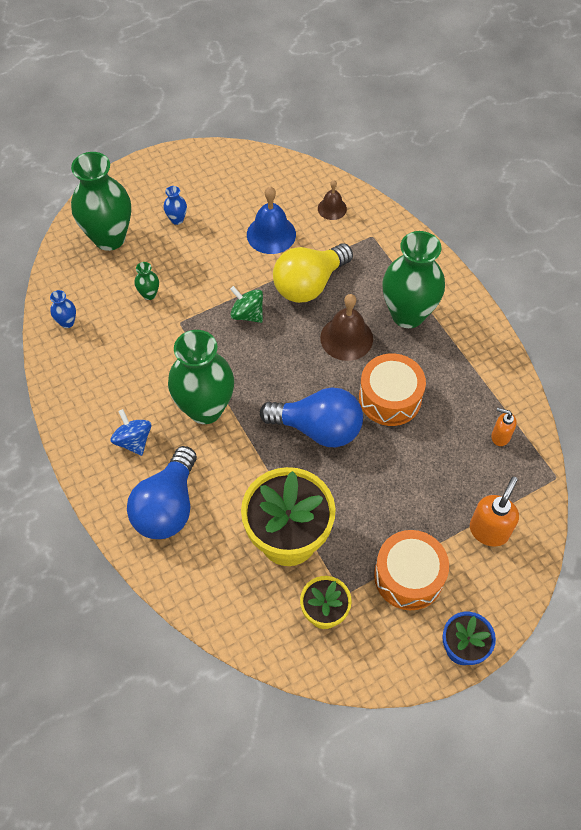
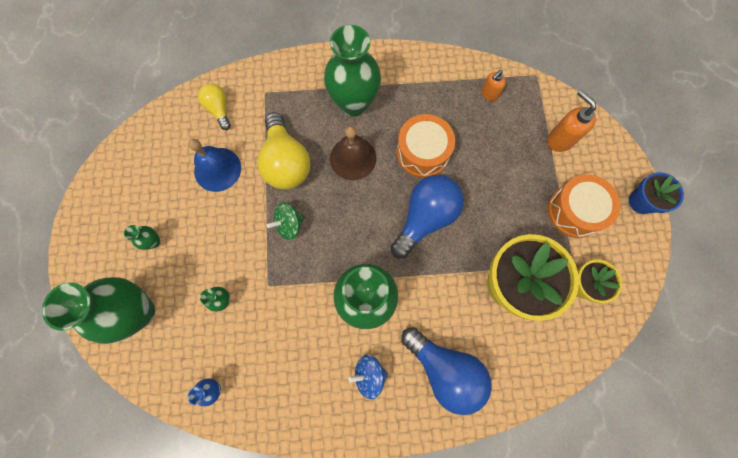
camera: 65 degrees left, 15 degrees up
blue vase [163,186,187,225] -> green vase [124,225,161,250]
brown bell [318,180,347,220] -> yellow light bulb [198,83,231,130]

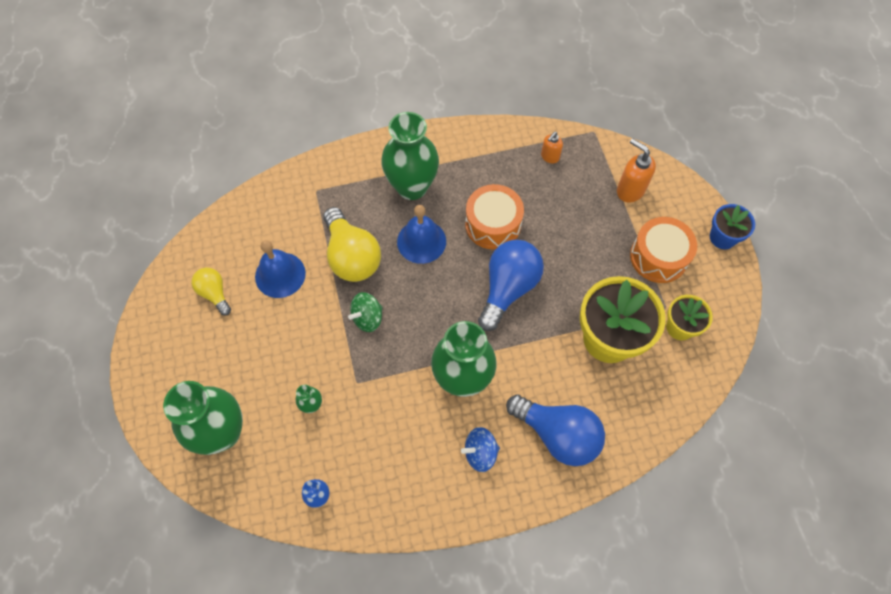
camera: 10 degrees left, 10 degrees down
green vase [124,225,161,250] -> none
yellow light bulb [198,83,231,130] -> yellow light bulb moved to [191,268,231,316]
brown bell [330,126,376,180] -> blue bell [397,205,446,264]

